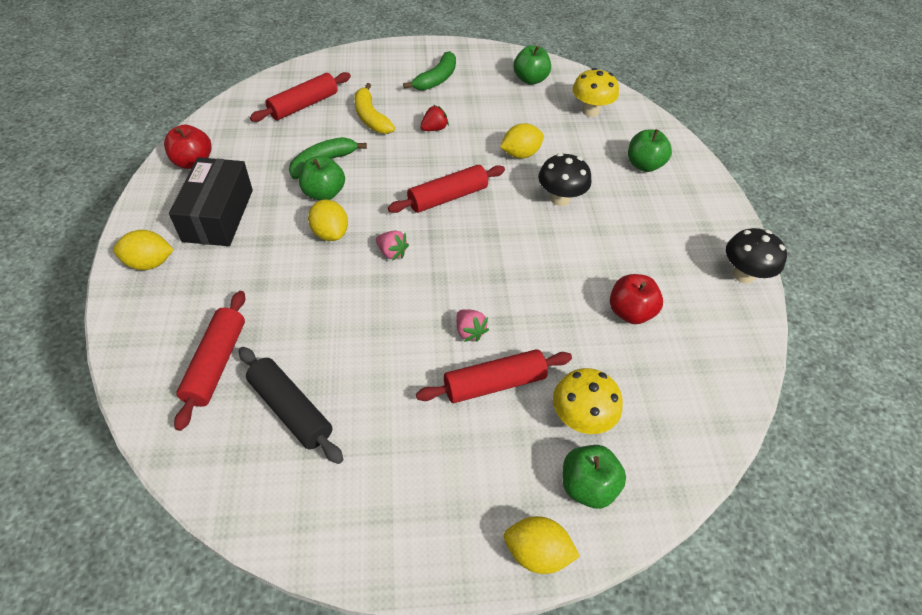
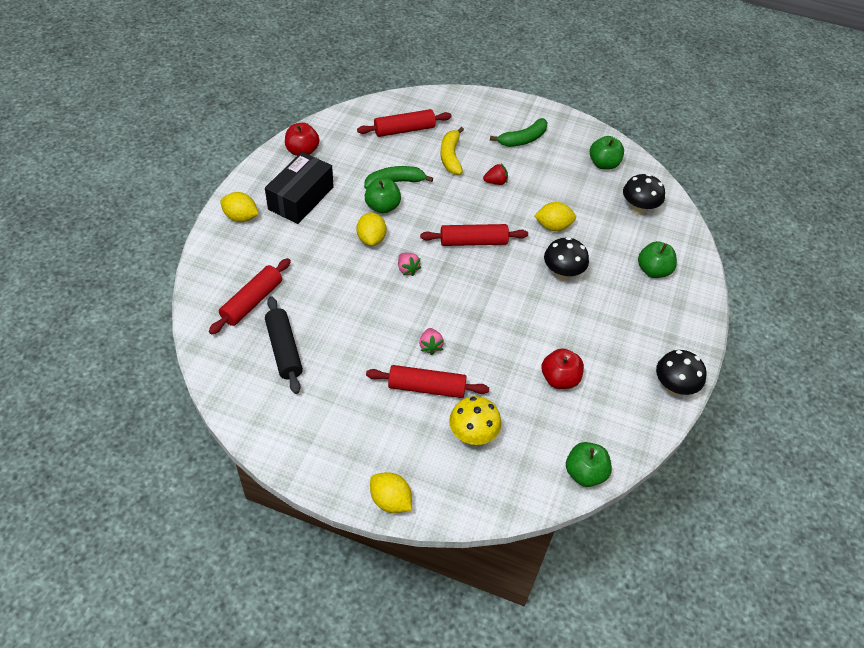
camera: 25 degrees right, 0 degrees up
green apple [563,445,626,509] -> green apple moved to [566,442,612,487]
yellow mushroom [572,68,619,117] -> black mushroom [623,174,665,215]

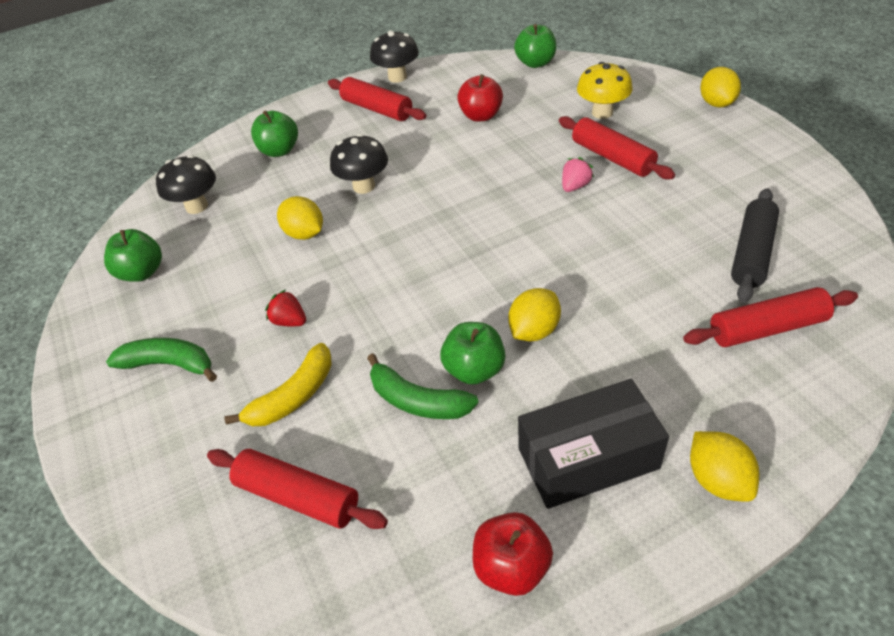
camera: 130 degrees left, 5 degrees down
pink strawberry [398,253,421,276] -> none
red rolling pin [420,224,528,246] -> red rolling pin moved to [328,77,426,121]

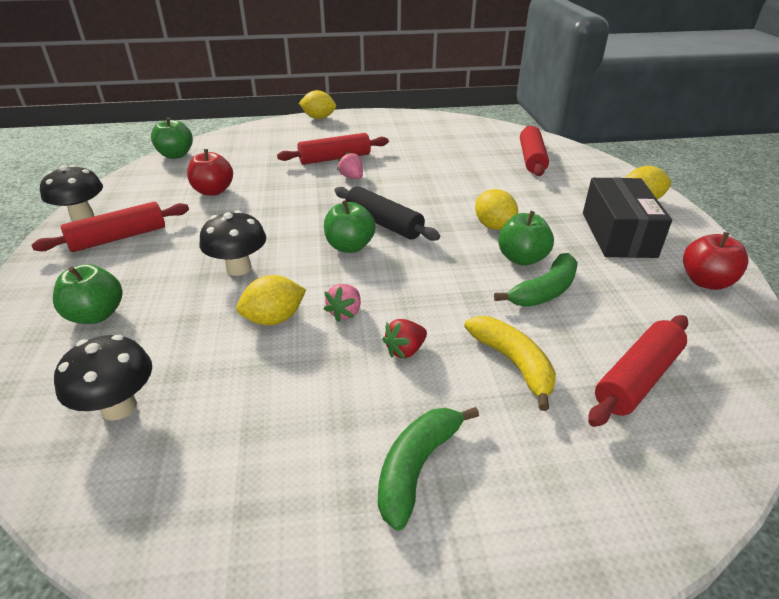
camera: 75 degrees left, 10 degrees down
green apple [104,229,162,282] -> green apple moved to [324,200,376,253]
yellow mushroom [577,62,633,119] -> none
black rolling pin [731,188,779,303] -> black rolling pin moved to [334,186,440,241]
none -> pink strawberry [324,284,361,322]

